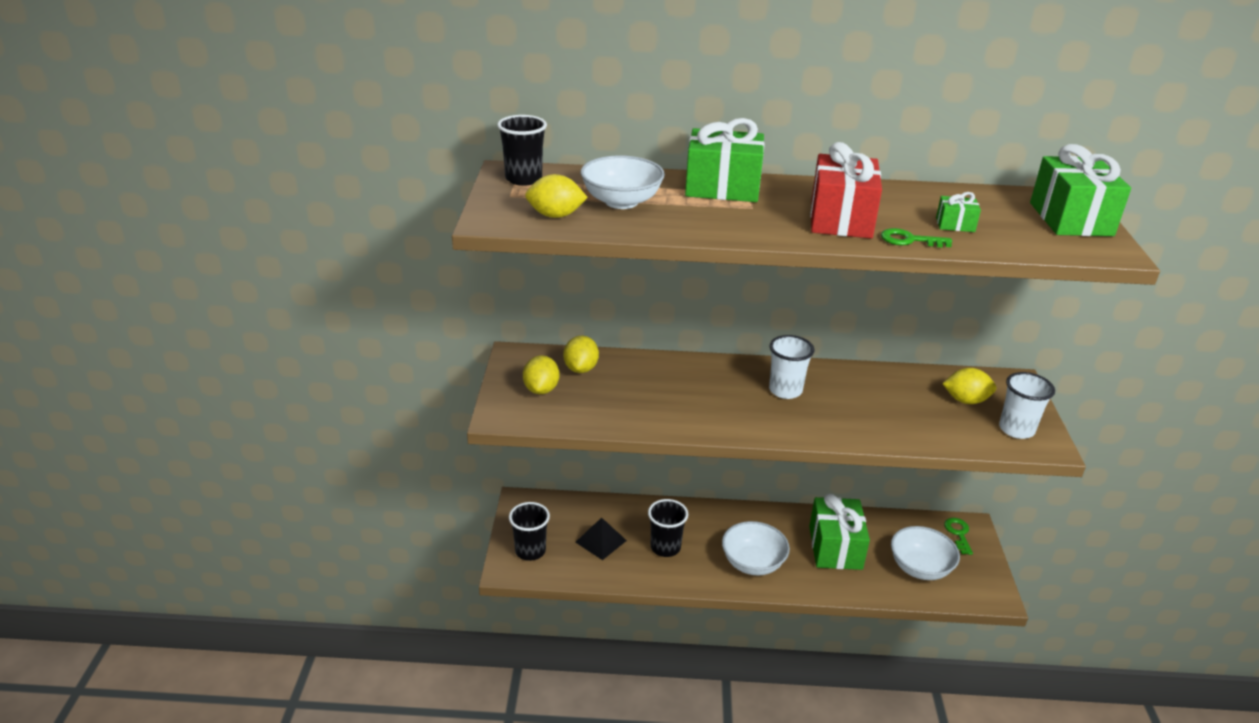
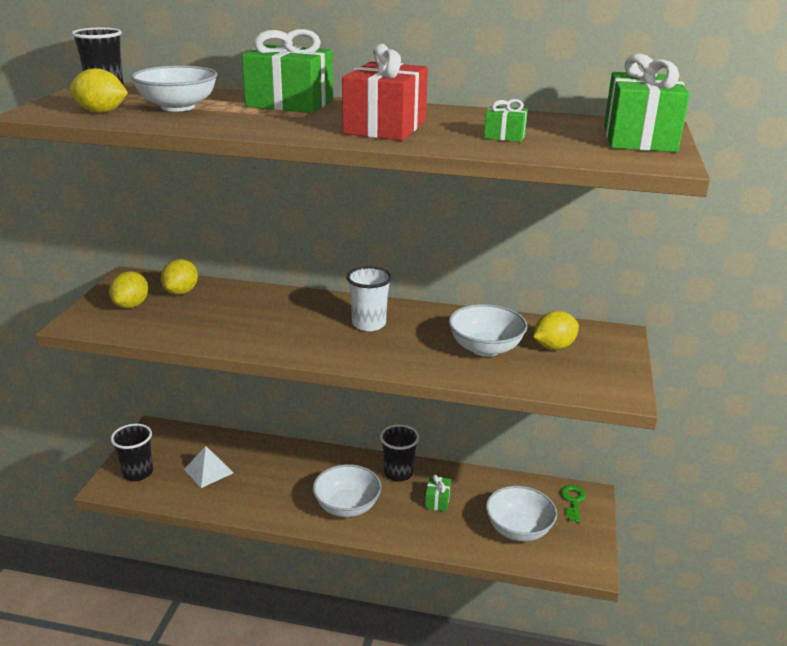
camera: 10 degrees right, 5 degrees down
black pyramid [575,518,627,560] -> white pyramid [184,446,233,488]
black cup [648,499,688,557] -> black cup moved to [380,424,419,482]
green gift [809,494,870,570] -> green gift [425,475,451,512], size x0.46
green key [881,228,952,248] -> none
yellow lemon [942,368,996,404] -> yellow lemon turned 45 degrees counterclockwise [533,311,579,350]
white cup [999,372,1055,439] -> none
none -> white bowl [449,304,528,357]

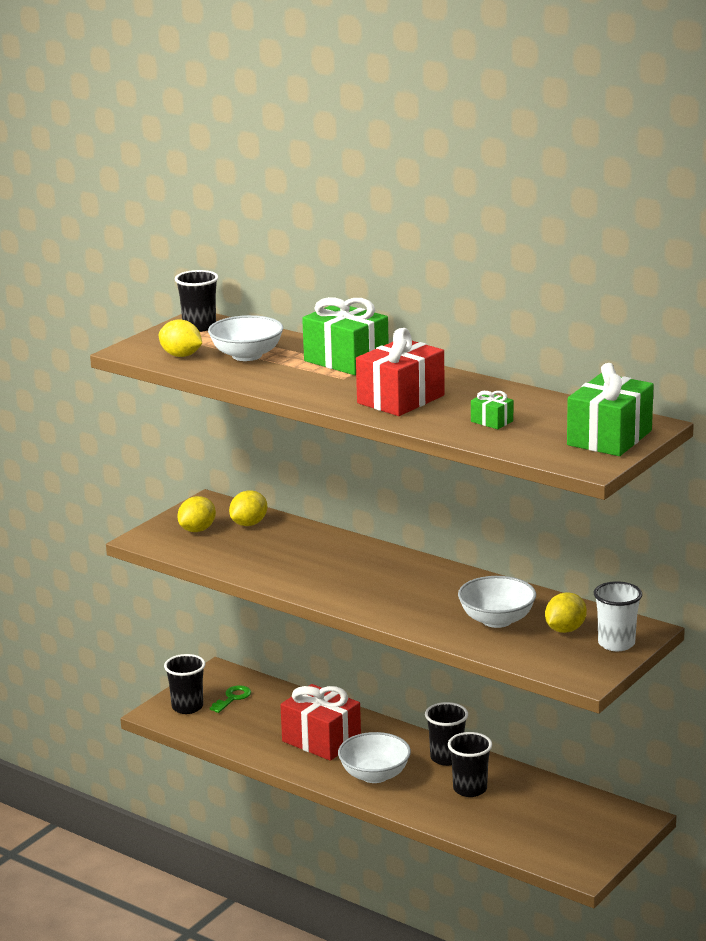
camera: 25 degrees right, 5 degrees down
white pyramid [184,446,233,488] -> none
white cup [346,266,392,331] -> white cup moved to [594,581,642,651]
green gift [425,475,451,512] -> black cup [448,732,492,797]
white bowl [486,486,557,541] -> none
yellow lemon [533,311,579,350] -> yellow lemon turned 45 degrees counterclockwise [545,592,587,633]
green key [561,485,586,523] -> green key moved to [210,685,251,713]
none -> red gift [280,684,361,761]

